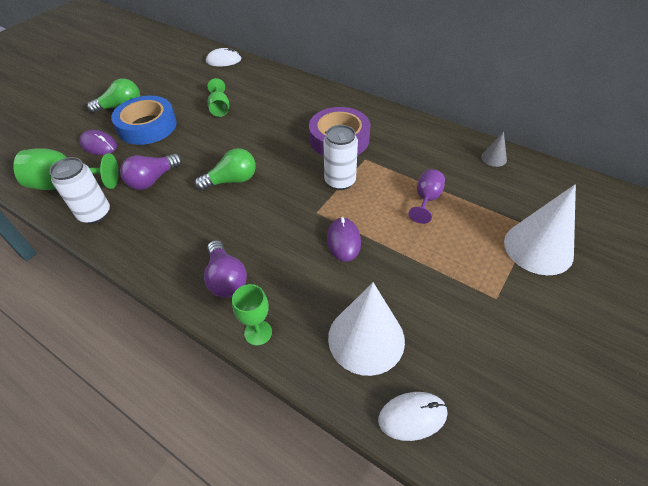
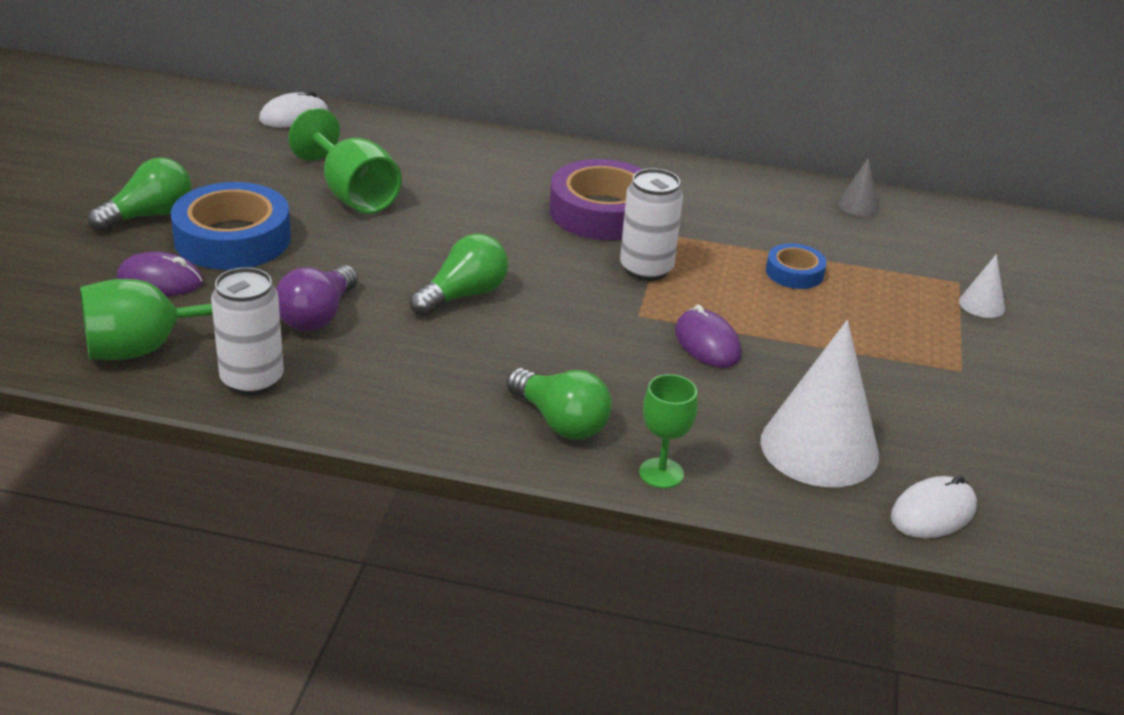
camera: 25 degrees left, 15 degrees down
purple light bulb [204,240,247,298] -> green light bulb [507,368,612,440]
green goblet [207,78,229,117] -> green goblet [288,108,402,214], size x1.63
purple goblet [409,169,445,224] -> blue tape [766,243,827,289]
white cone [504,184,576,275] -> white cone [959,254,1005,318], size x0.45

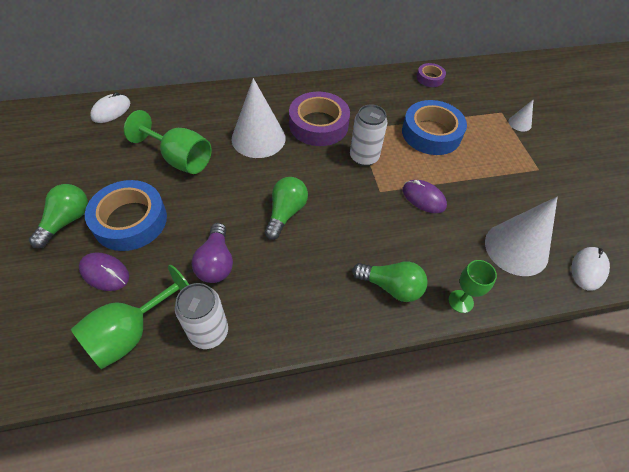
camera: 25 degrees left, 20 degrees up
purple mouse [117,251,203,296] -> purple mouse turned 45 degrees clockwise [79,252,129,291]
blue tape [766,243,827,289] -> blue tape [402,100,467,155], size x1.95
grey cone [838,157,879,216] -> purple tape [417,63,446,87]
none -> white cone [232,78,286,158]

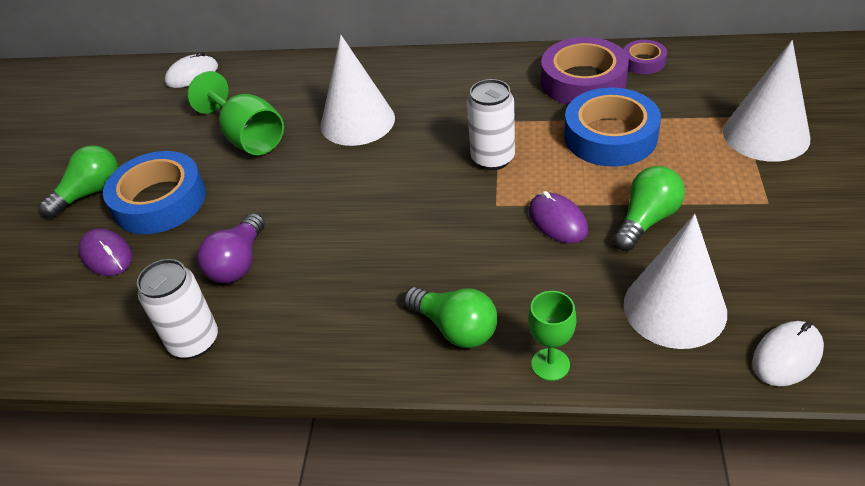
camera: 25 degrees right, 10 degrees down
green goblet [71,265,189,369] -> none
green light bulb [265,177,308,240] -> green light bulb moved to [613,166,685,251]
purple tape [289,92,350,146] -> purple tape moved to [541,37,629,105]
white cone [508,100,533,132] -> white cone [723,40,810,162], size x2.23

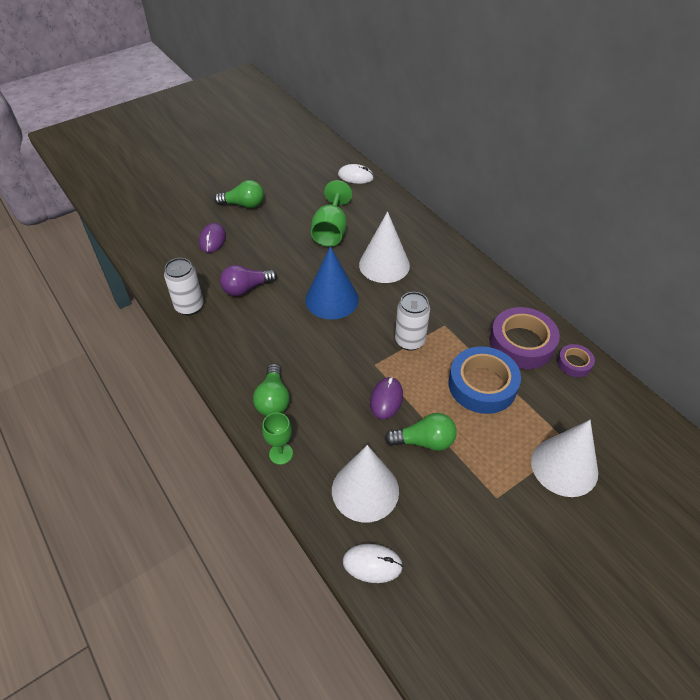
camera: 45 degrees right, 5 degrees up
blue tape [103,151,206,234] -> none
none -> blue cone [305,246,359,320]

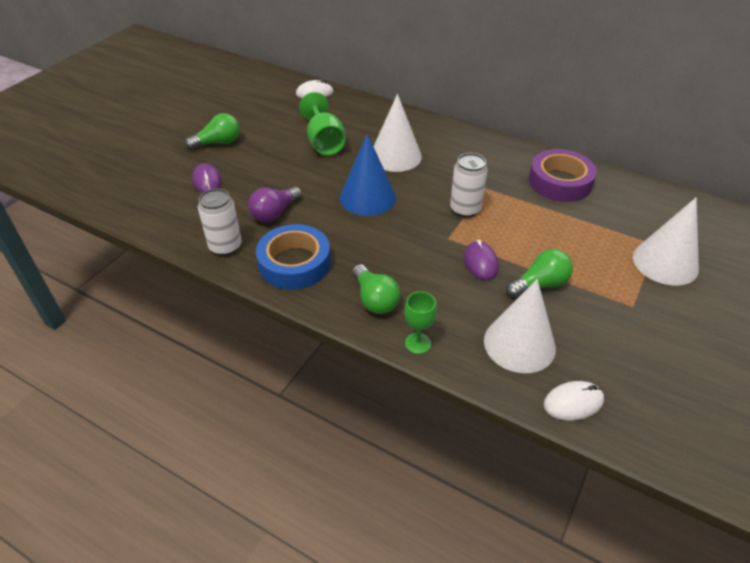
camera: 25 degrees left, 5 degrees down
blue tape [448,346,521,414] -> blue tape moved to [256,224,331,290]
purple tape [557,344,595,377] -> none

